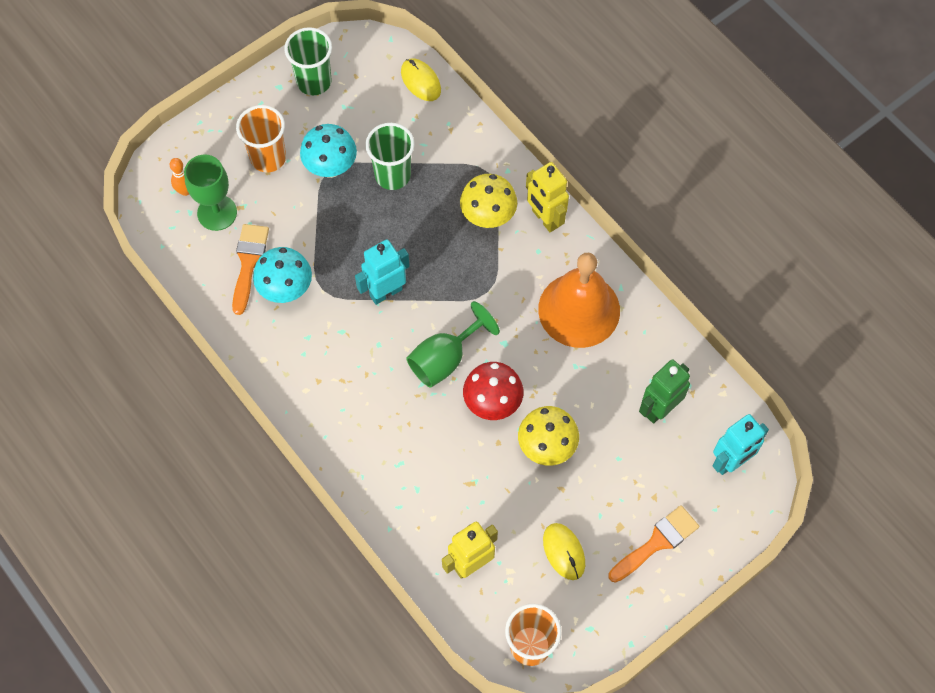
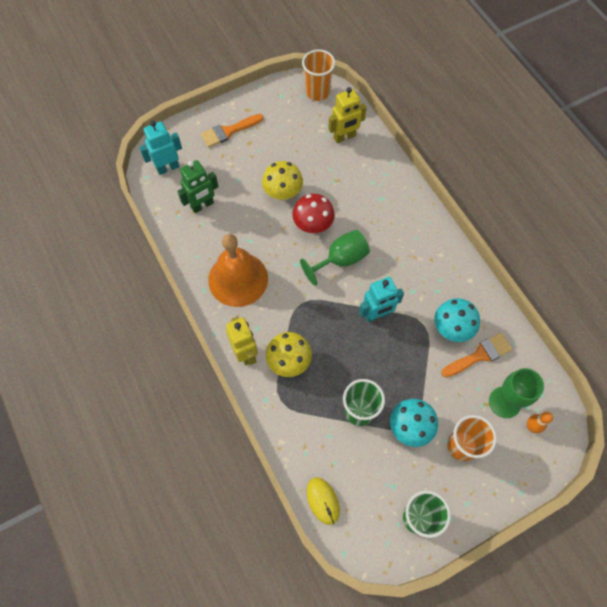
camera: 170 degrees left, 0 degrees up
orange brush [232,224,269,315] -> orange brush turned 135 degrees counterclockwise [441,333,512,378]
yellow mouse [543,523,585,580] -> none

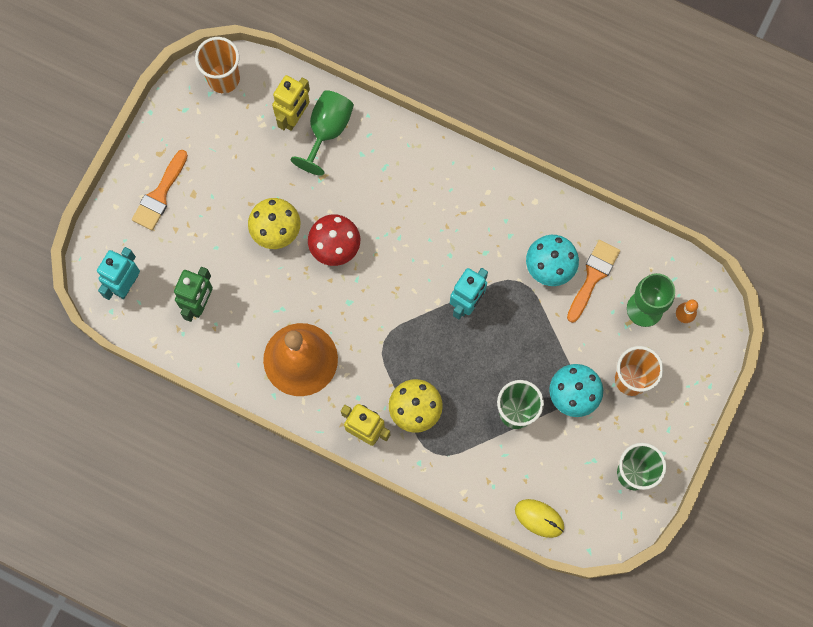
camera: 35 degrees left, 10 degrees up
green goblet [300,230,370,286] -> green goblet moved to [290,90,354,176]

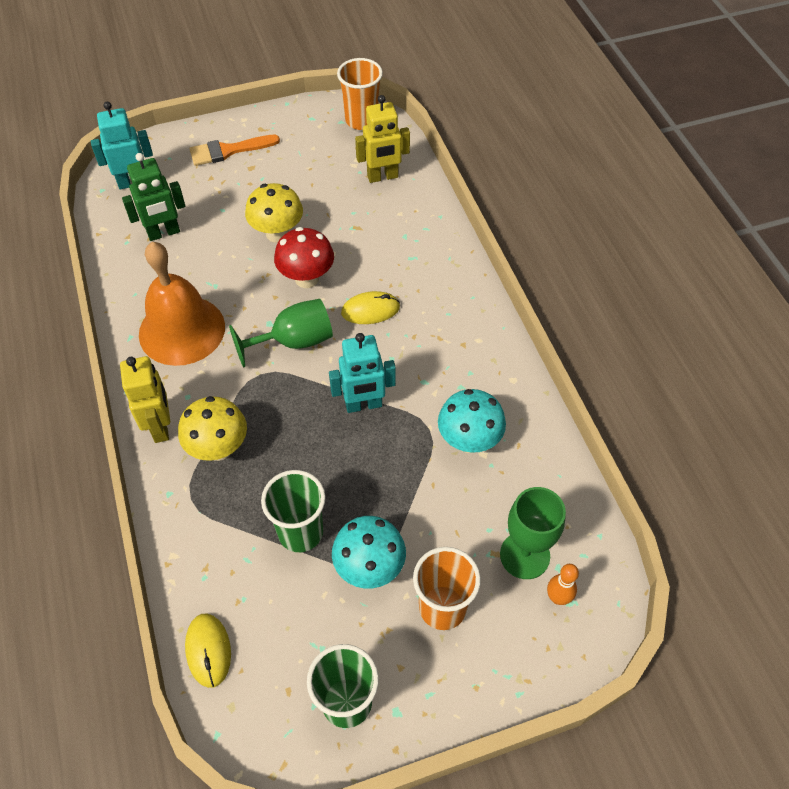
camera: 45 degrees right, 20 degrees down
green goblet [290,90,354,176] -> green goblet moved to [229,299,333,368]
orange brush [567,240,620,323] -> none
none -> yellow mouse [341,291,400,324]

